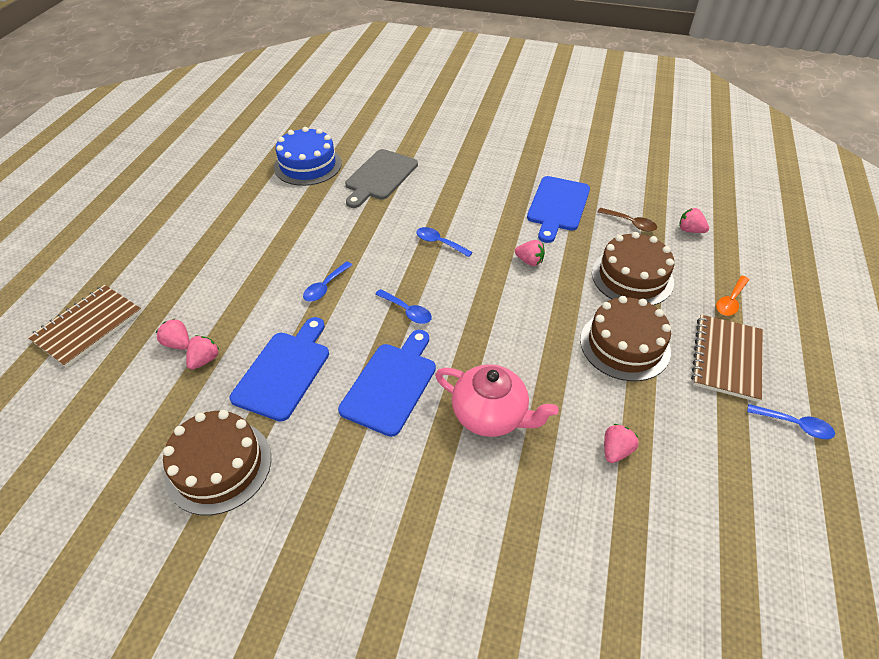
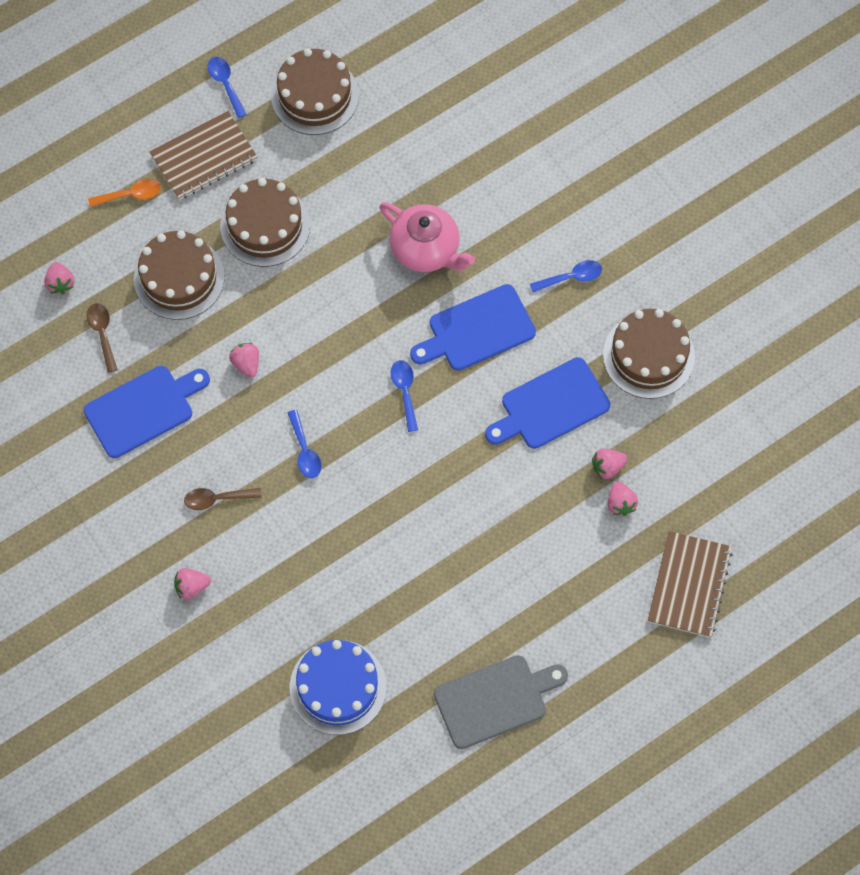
camera: 140 degrees left, 20 degrees up
brown notebook [28,285,142,368] -> brown notebook turned 60 degrees counterclockwise [647,531,733,637]
blue spoon [303,261,352,301] -> blue spoon moved to [530,260,602,292]
grey cutting board [345,149,418,208] -> grey cutting board moved to [434,655,568,749]
pink teapot [435,364,559,437] -> pink teapot turned 150 degrees clockwise [379,202,475,272]
pink strawberry [604,424,639,463] -> pink strawberry moved to [174,568,211,600]
none -> brown spoon [184,488,262,510]
none -> brown cake [271,48,359,135]

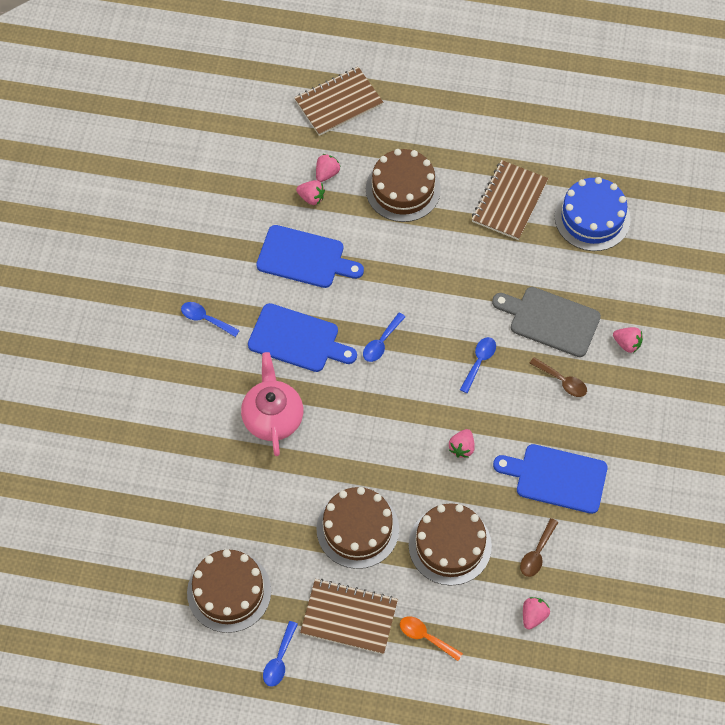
camera: 135 degrees left, 5 degrees down
grey cutting board [434,655,568,749] -> grey cutting board moved to [492,287,601,357]
brown cake [603,309,695,399] -> brown cake moved to [366,149,441,222]
none -> brown notebook [472,160,548,240]

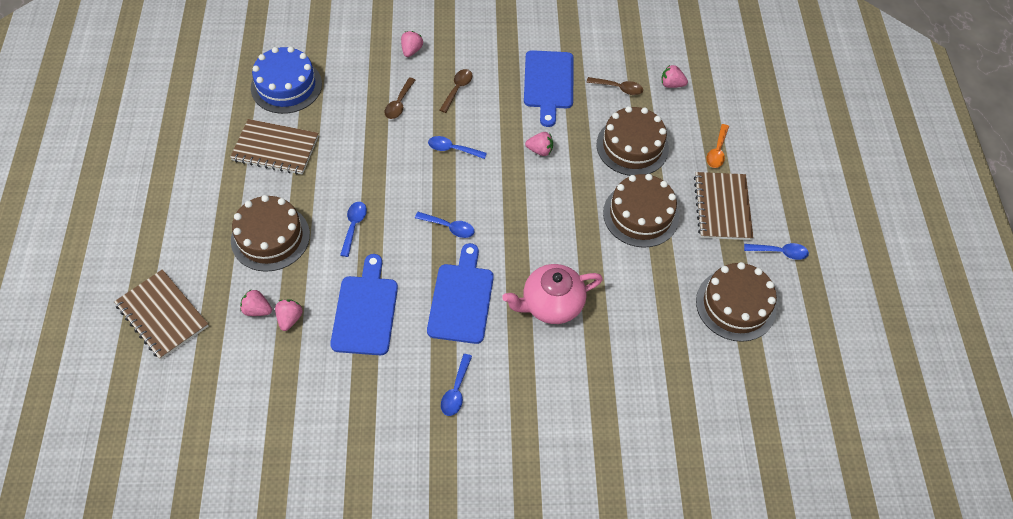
camera: 105 degrees left, 5 degrees down
grey cutting board [492,287,601,357] -> brown spoon [384,78,415,119]
none -> blue spoon [340,202,367,257]

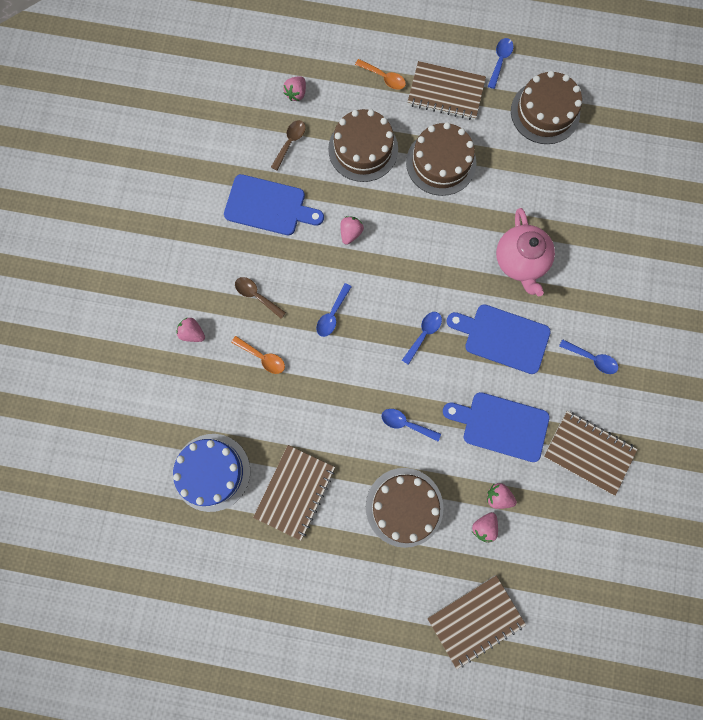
camera: 75 degrees left, 20 degrees up
brown spoon [384,78,415,119] -> orange spoon [231,336,285,374]
none -> brown notebook [543,411,638,496]

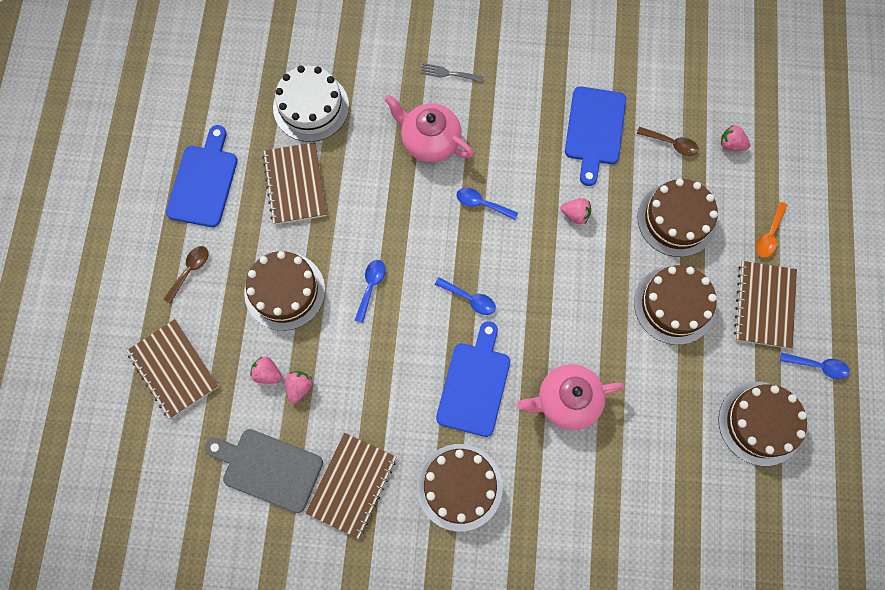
camera: 85 degrees right, 5 degrees down
blue cake [173,434,250,512] -> white cake [273,66,349,142]
pink strawberry [176,318,205,342] -> grey fork [420,63,484,83]
orange spoon [231,336,285,374] -> pink teapot [384,95,474,162]
brown spoon [235,277,286,319] -> brown spoon moved to [164,246,208,304]
brown notebook [253,445,335,541] -> brown notebook turned 60 degrees clockwise [262,142,327,225]
blue cutting board [443,392,550,462] -> blue cutting board moved to [166,125,238,227]
blue spoon [559,339,618,374] -> brown cake [417,444,503,532]
none -> grey cutting board [205,429,323,513]

